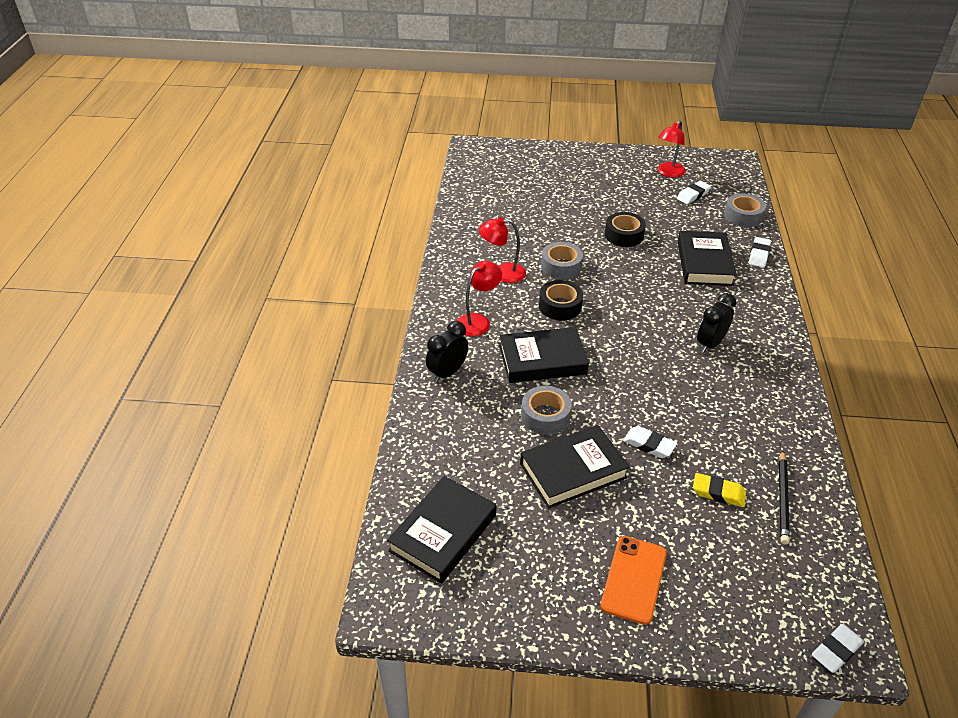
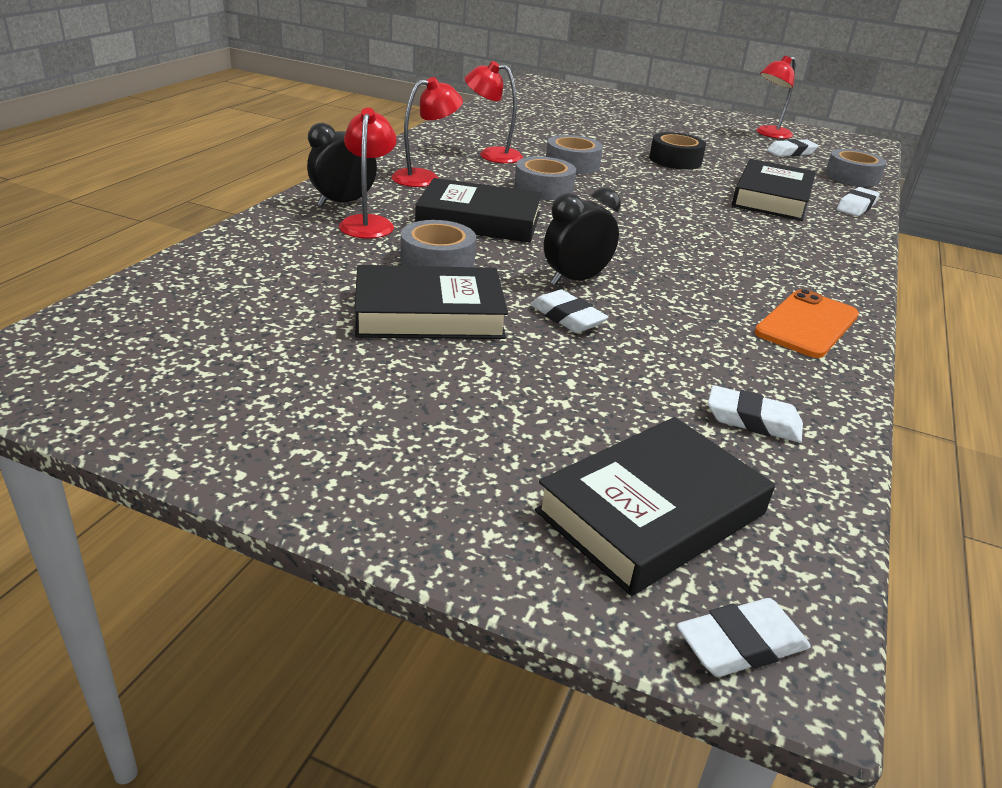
camera: 15 degrees right, 10 degrees down
black book [387,476,497,584] -> black book moved to [535,417,775,596]
black tape [539,280,583,321] -> grey tape [514,156,576,200]
orange phone [600,536,667,625] -> orange phone moved to [755,289,859,358]
yellow eraser [693,473,746,507] -> none
black clock [697,293,736,353] -> black clock moved to [544,187,621,286]
black pencil [779,450,790,545] -> white eraser [708,385,803,442]
none -> red lamp [339,108,397,239]

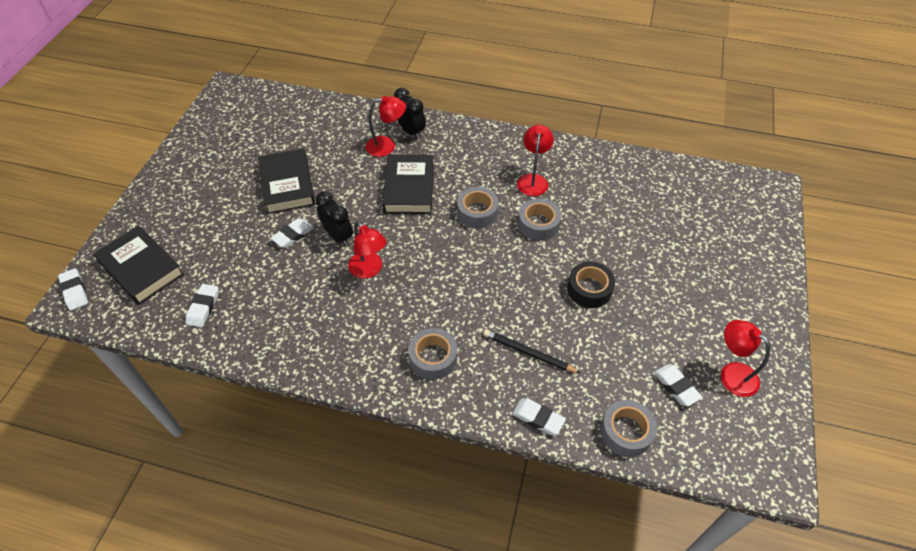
camera: 85 degrees right, 20 degrees up
red lamp [391,77,463,187] -> red lamp moved to [348,221,387,279]
grey tape [400,220,476,267] -> grey tape moved to [409,328,457,380]
black book [732,159,816,221] -> black pencil [483,329,581,373]
orange phone [755,289,859,358] -> none

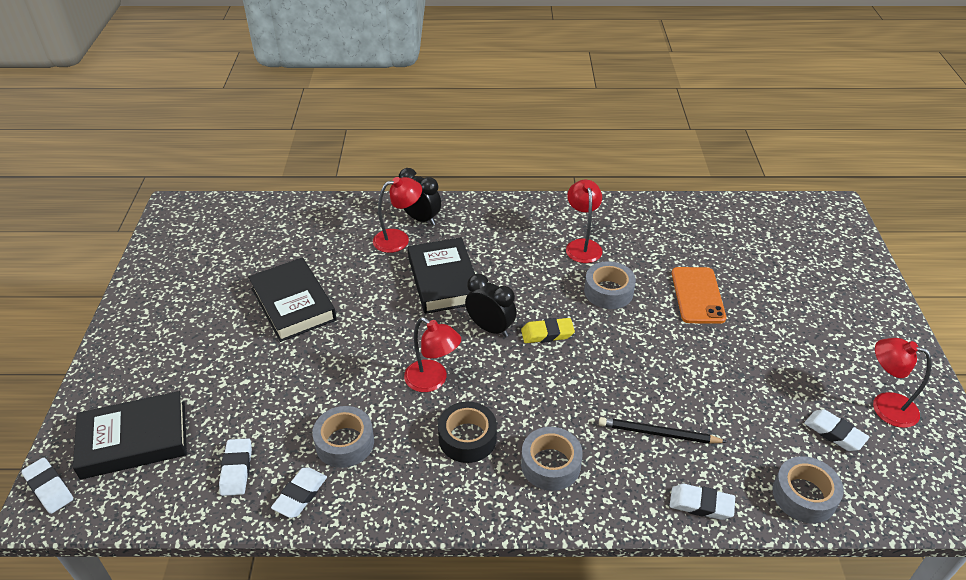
camera: 15 degrees left, 10 degrees down
black book [93,226,184,305] -> black book turned 45 degrees counterclockwise [73,391,187,480]
white eraser [271,218,314,248] -> white eraser moved to [271,468,327,518]
black clock [315,191,353,246] -> black clock moved to [465,274,517,337]
grey tape [457,187,499,228] -> grey tape moved to [312,406,374,468]
black tape [567,262,615,308] -> black tape moved to [438,401,497,463]
none -> yellow eraser [521,318,575,343]
none -> orange phone [672,267,726,324]

